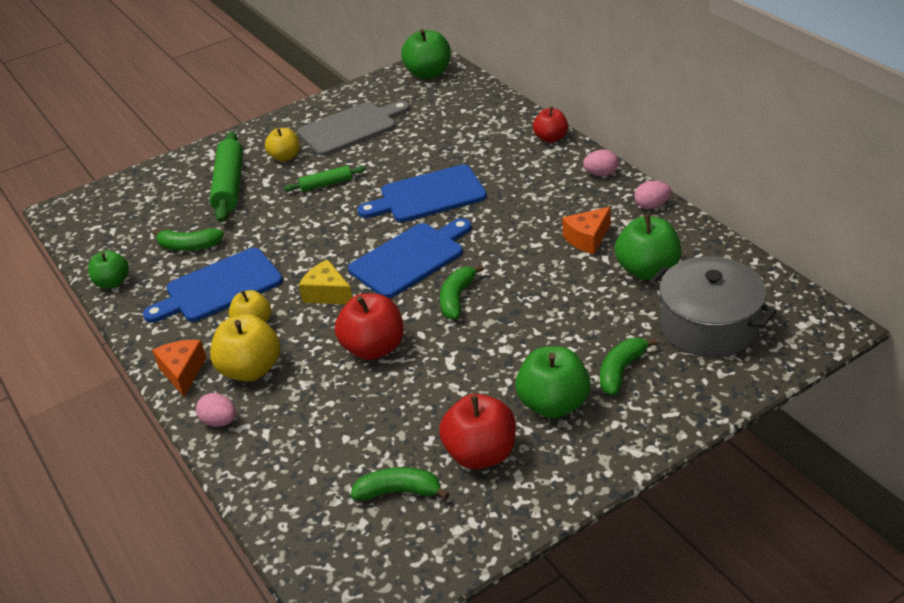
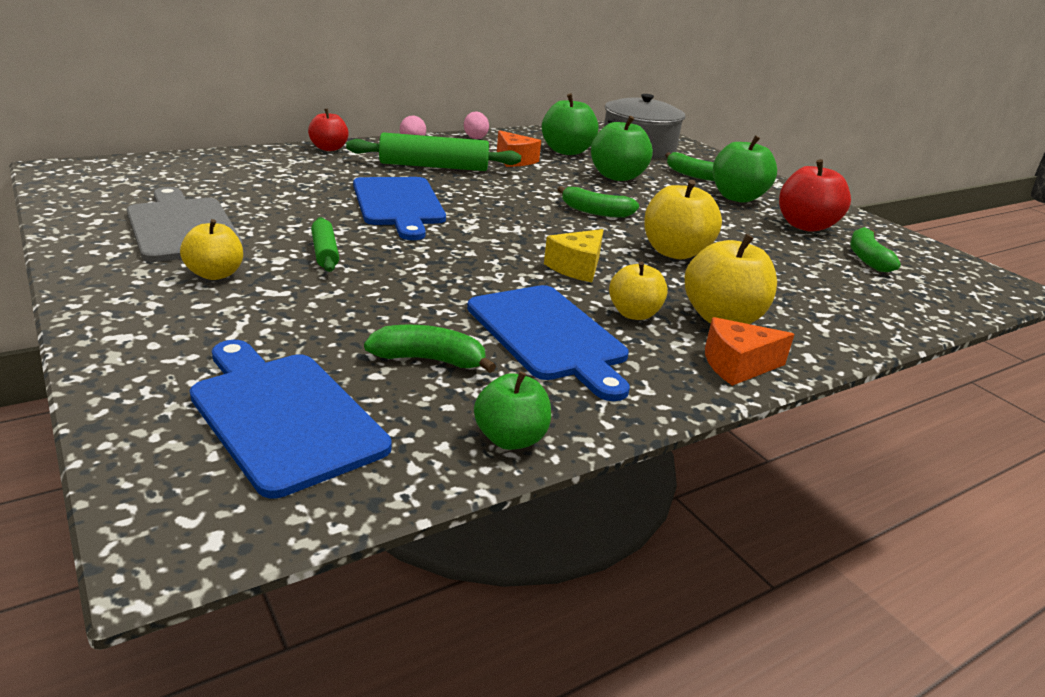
camera: 95 degrees left, 10 degrees down
green banana [152,228,224,251] -> green banana turned 90 degrees counterclockwise [364,325,496,373]
pink egg [196,393,236,427] -> none
green rolling pin [209,132,243,223] -> green rolling pin moved to [346,132,521,171]
red apple [335,293,403,360] -> yellow apple [644,180,722,259]
blue cutting board [348,218,472,298] -> blue cutting board moved to [190,340,392,498]
green apple [401,29,451,79] -> green apple moved to [591,116,653,181]

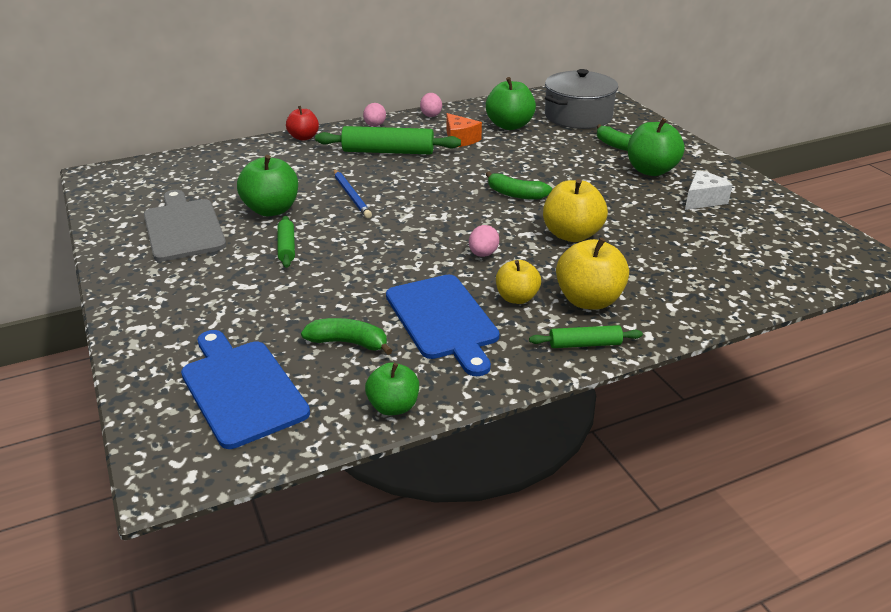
camera: 10 degrees right, 5 degrees up
yellow apple [180,219,243,280] -> none
blue cutting board [353,177,446,240] -> blue pencil [334,169,372,218]
yellow cheese [544,229,603,282] -> pink egg [469,225,499,257]
green apple [591,116,653,181] -> green apple moved to [237,155,298,216]
orange cheese [705,317,795,386] -> green rolling pin [529,325,643,348]
red apple [779,159,851,232] -> white cheese [685,170,733,210]
green banana [850,227,901,272] -> none

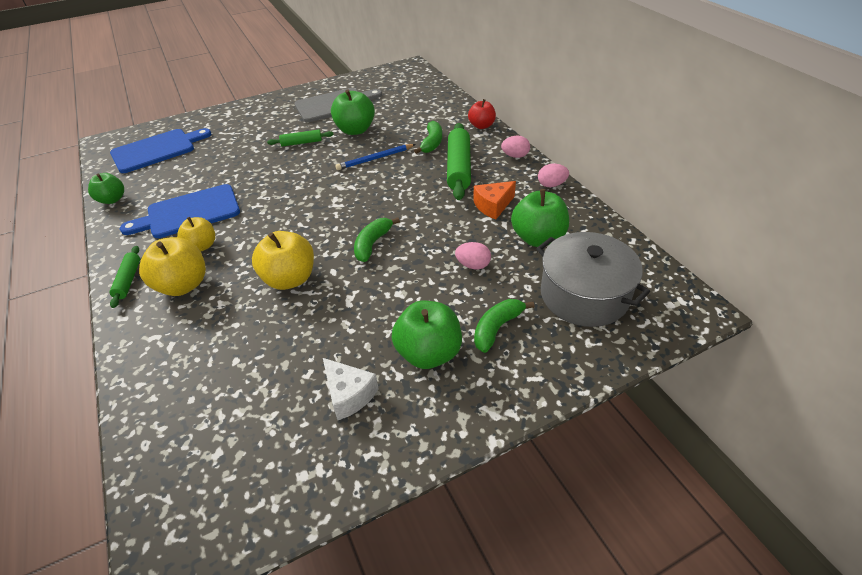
camera: 90 degrees right, 10 degrees up
green banana [301,318,393,355] -> green banana moved to [414,121,442,154]
pink egg [469,225,499,257] -> pink egg moved to [455,242,491,270]

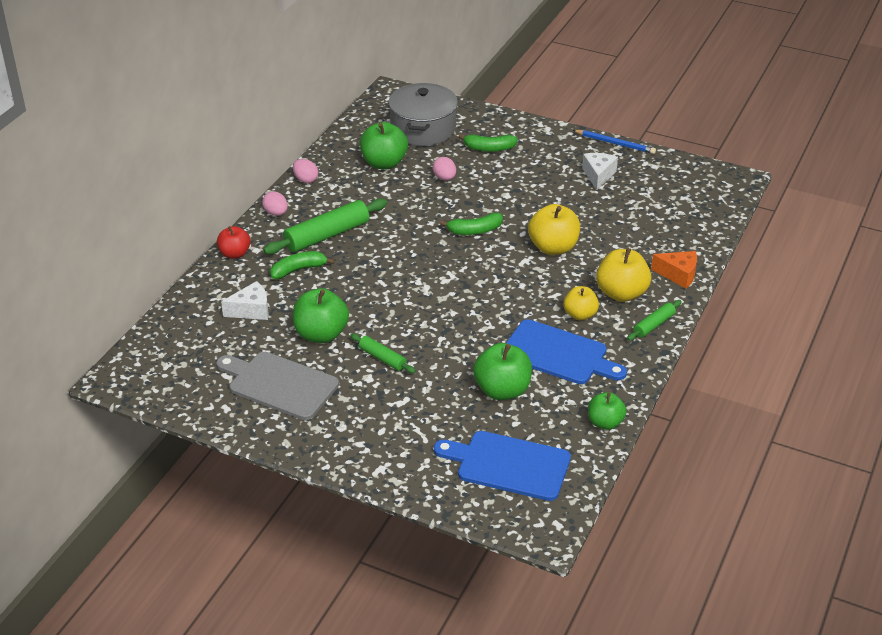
camera: 130 degrees left, 5 degrees down
blue pencil [335,144,416,170] -> blue pencil moved to [573,130,656,154]
green apple [391,301,462,369] -> green apple moved to [473,343,532,400]
orange cheese [473,181,516,219] -> orange cheese moved to [651,251,697,289]
none -> white cheese [221,281,269,320]

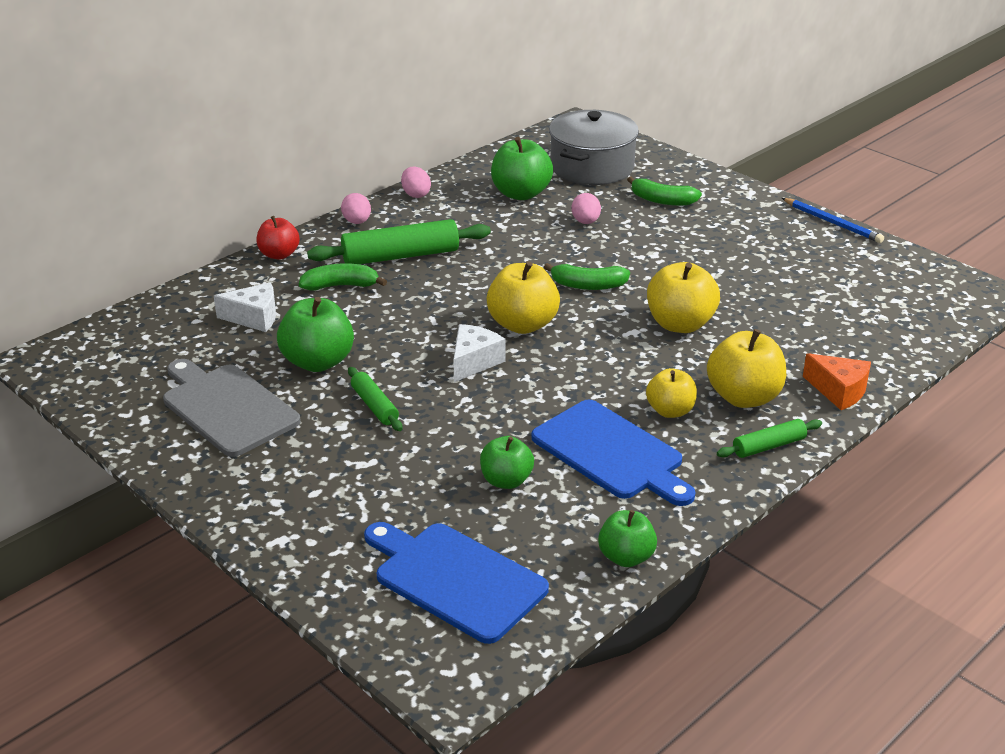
camera: 20 degrees right, 5 degrees down
green apple [473,343,532,400] -> green apple [480,436,534,489], size x0.64
white cheese [582,153,618,190] -> white cheese moved to [453,324,506,382]
none -> yellow apple [486,261,560,334]

